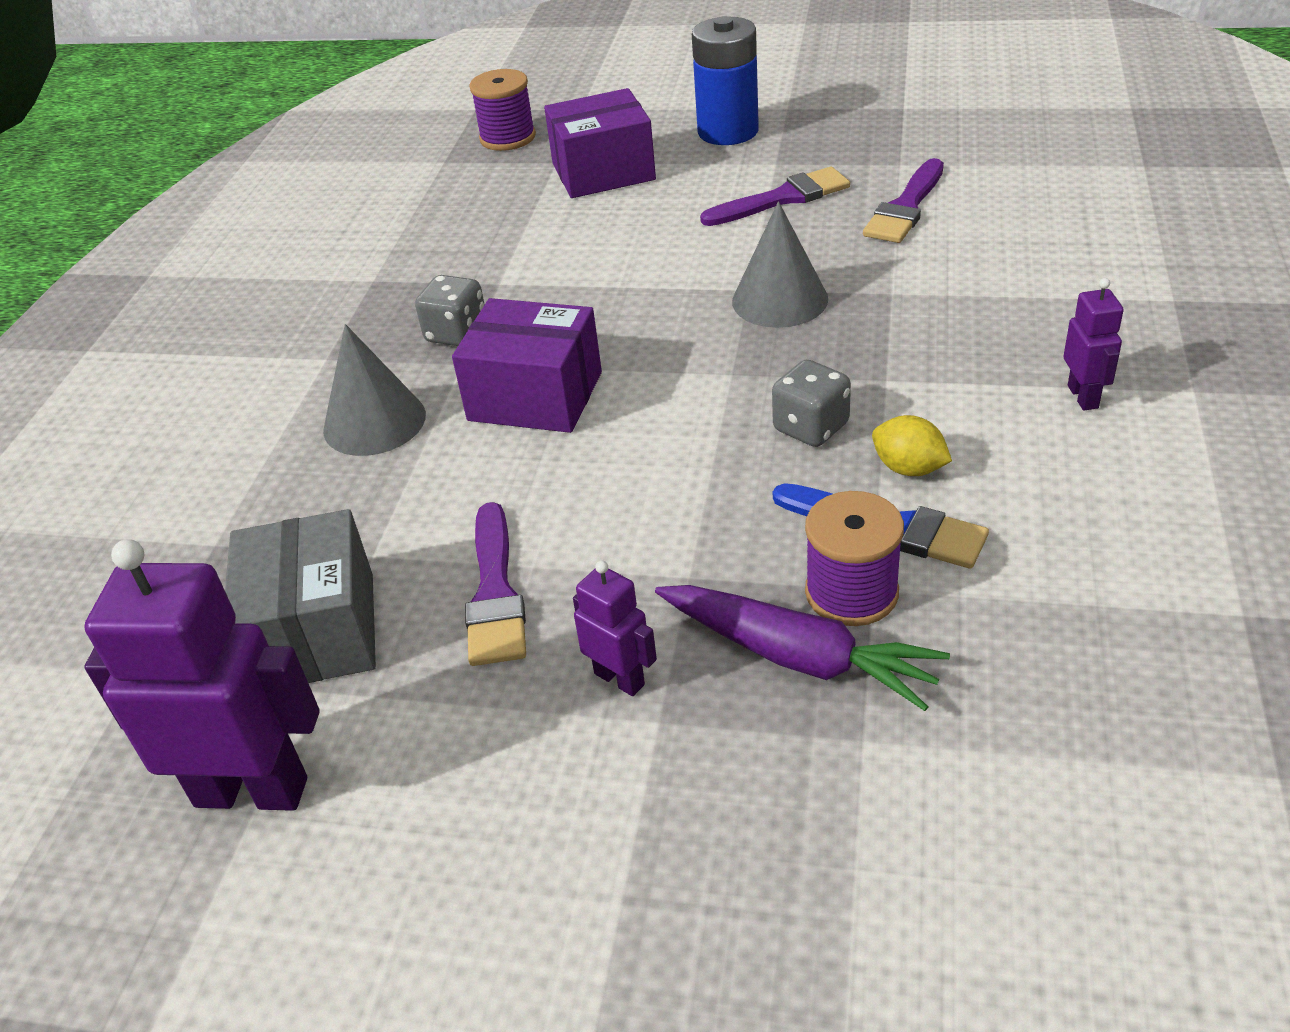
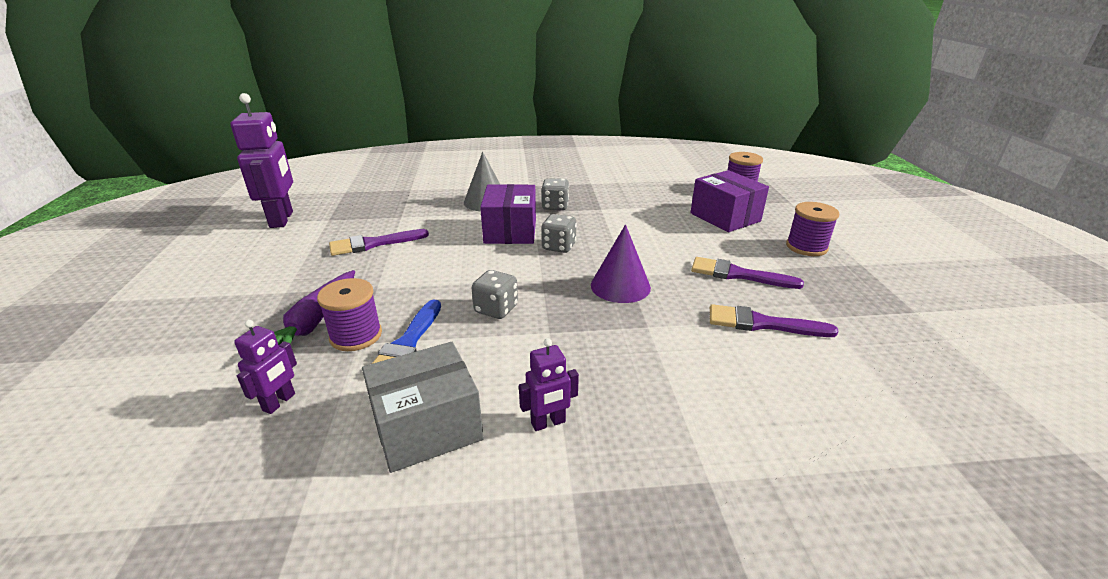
camera: 70 degrees right, 10 degrees down
grey box [225,509,376,683] -> grey box moved to [362,342,484,473]
purple robot [573,561,657,696] -> purple robot moved to [234,320,297,414]
blue battery [692,16,759,145] -> purple spool [786,202,839,256]
purple brush [700,167,850,226] -> purple brush turned 150 degrees clockwise [691,257,804,289]
grey cone [732,202,828,328] -> purple cone [591,224,651,303]
yellow lemon [872,415,952,476] -> none
none -> grey dice [541,214,577,253]

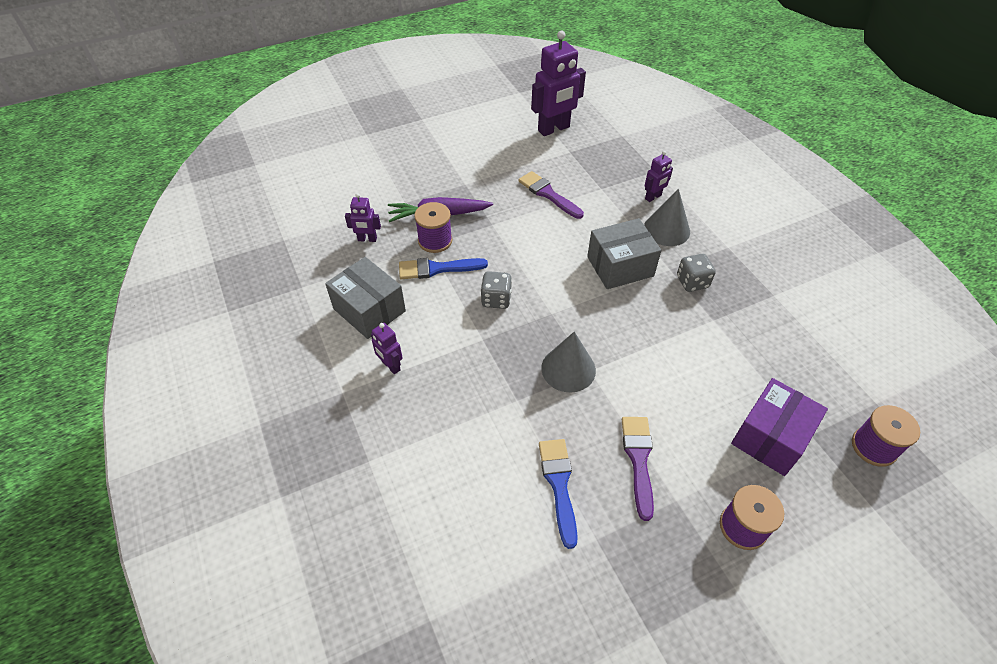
camera: 70 degrees right, 20 degrees up
purple box [480,184,536,244] -> grey box [587,218,662,289]
grey dice [541,214,577,253] -> none
purple cone [591,224,651,303] -> grey cone [541,332,596,393]
purple brush [710,304,839,337] -> blue brush [539,439,578,549]
none -> purple robot [645,151,673,202]

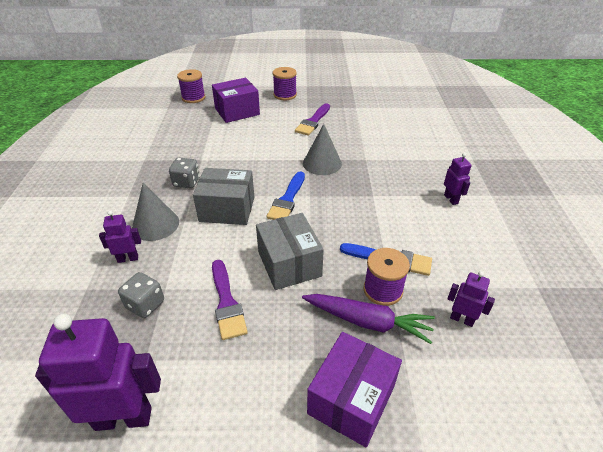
camera: 155 degrees left, 10 degrees down
grey box [325,257,406,339] -> grey box moved to [256,213,324,290]
grey dice [481,271,512,309] -> grey dice moved to [118,272,164,318]
blue brush [539,439,578,549] -> blue brush moved to [266,171,305,220]
none -> purple box [307,332,402,447]

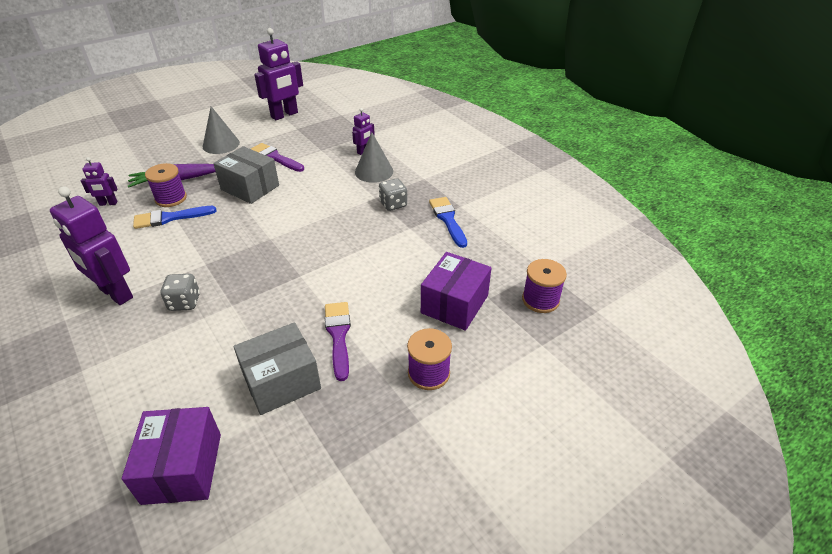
camera: 145 degrees right, 0 degrees up
grey dice [118,272,164,318] -> grey dice moved to [160,274,200,311]
grey box [193,168,254,225] -> grey box moved to [234,322,321,415]
blue brush [266,171,305,220] -> blue brush moved to [429,197,467,248]
grey cone [303,124,342,175] -> grey cone moved to [203,106,240,154]
purple box [307,332,402,447] -> purple box moved to [122,407,221,505]
purple robot [444,153,472,205] -> purple robot [50,186,133,305], size x1.99

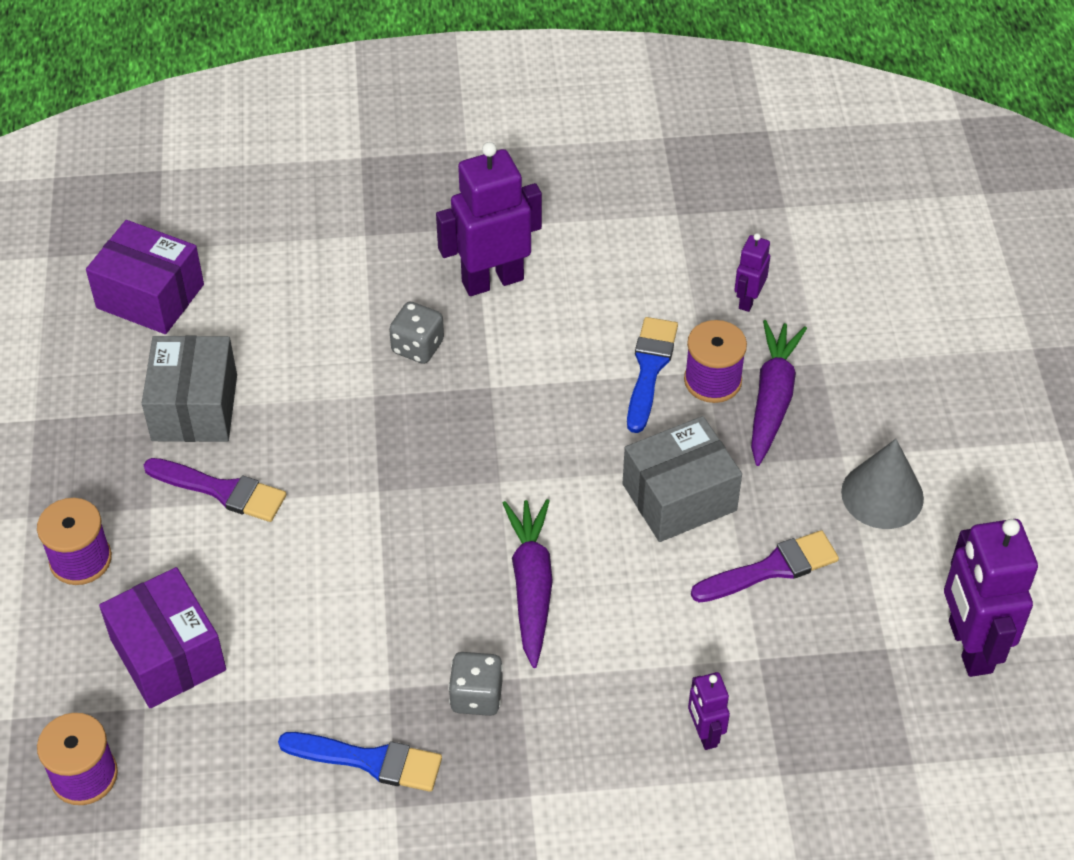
camera: 120 degrees right, 10 degrees up
grey cone [355,132,393,183] -> none
none -> purple carrot [503,499,553,668]

